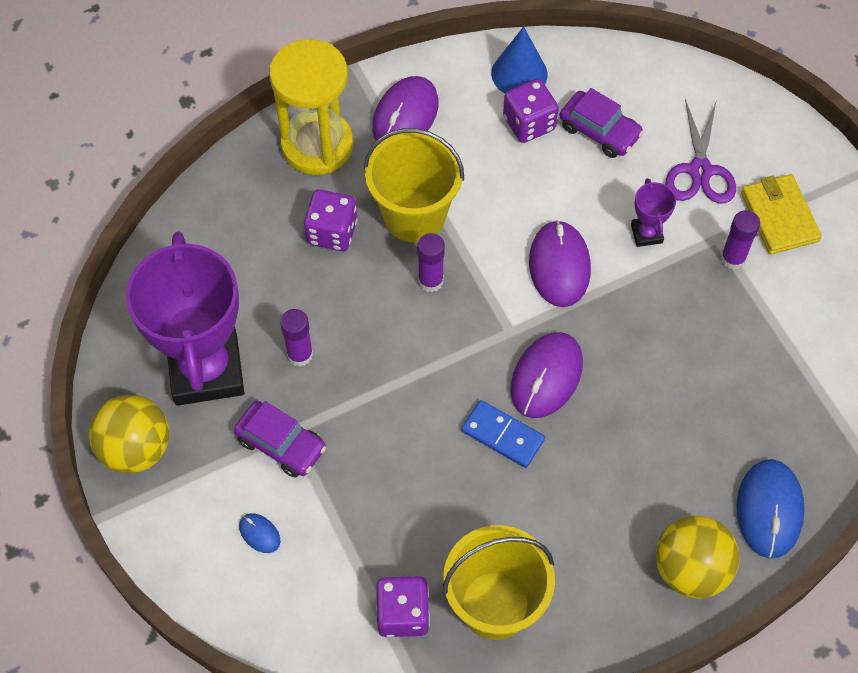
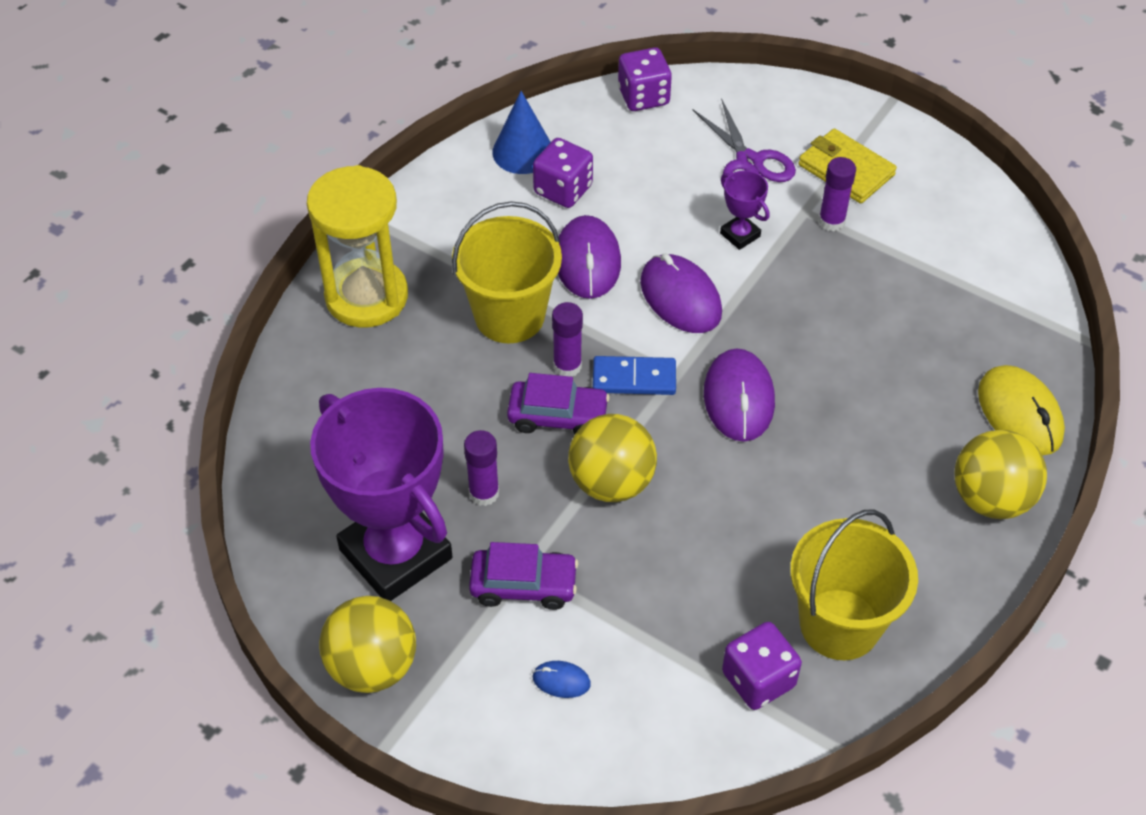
camera: 30 degrees left, 10 degrees down
purple dice [304,189,357,251] -> purple dice moved to [618,47,672,111]
purple mouse [372,76,439,142] -> purple mouse moved to [558,215,621,299]
blue domino [461,400,545,468] -> blue domino moved to [593,356,676,395]
purple car [560,88,644,158] -> purple car moved to [507,373,610,435]
blue mouse [737,459,805,559] -> yellow mouse [978,365,1065,456]
none -> yellow ball [568,414,657,502]

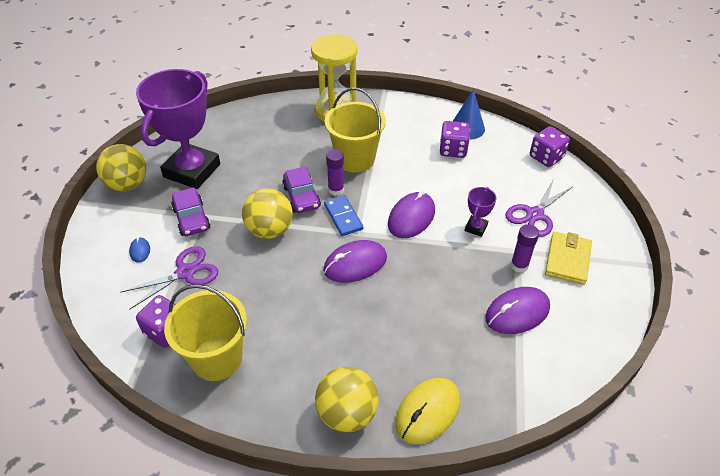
camera: 65 degrees right, 5 degrees down
purple glue stick [464,430,499,506] -> none
purple mouse [558,215,621,299] -> purple mouse moved to [485,287,550,334]
none -> purple scissors [120,246,218,310]

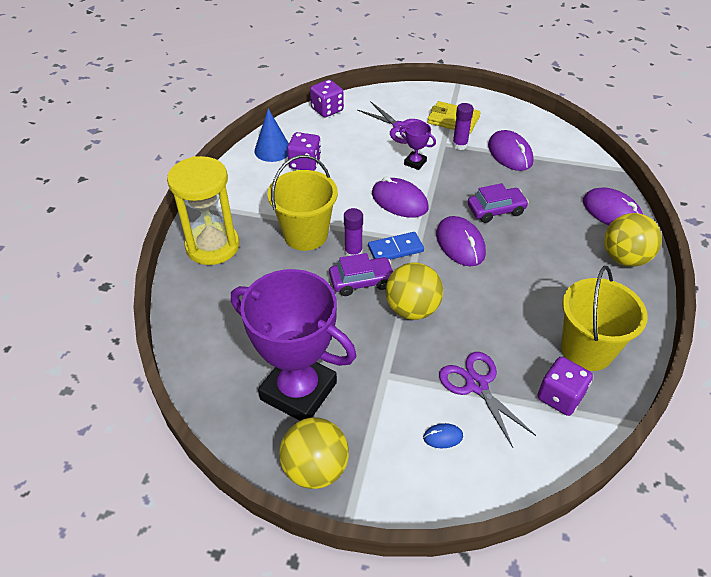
camera: 85 degrees left, 0 degrees up
purple car [171,187,210,236] -> purple car moved to [468,183,529,223]
yellow mouse [396,378,460,444] -> purple mouse [583,187,643,225]

